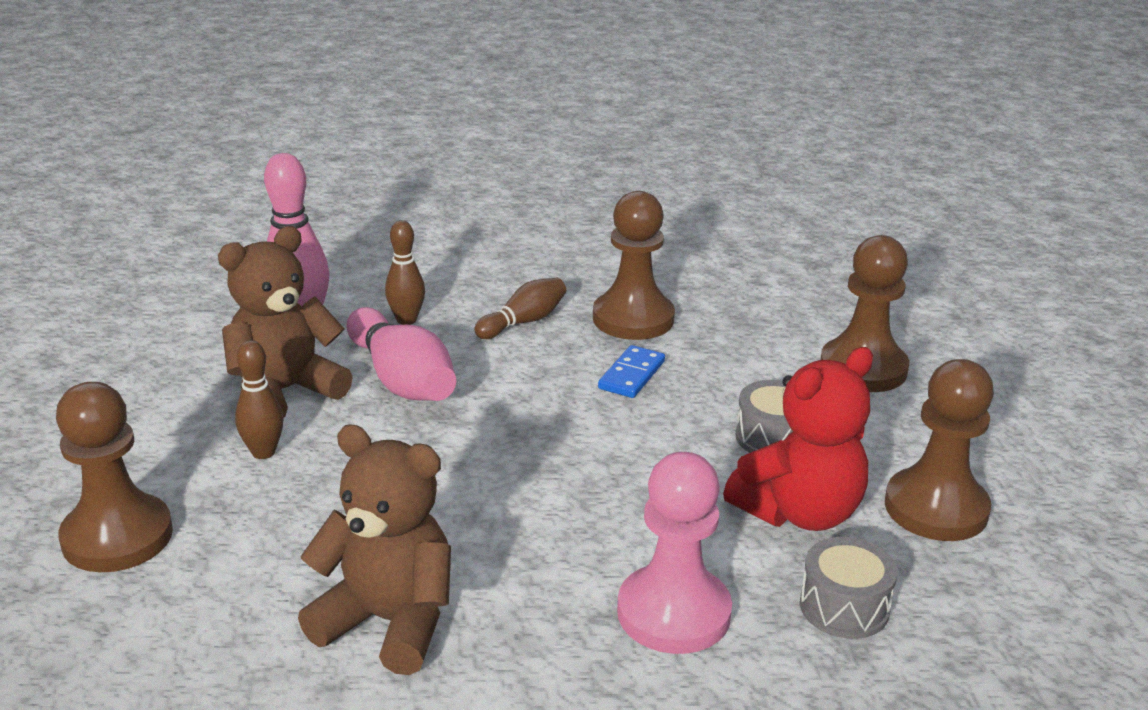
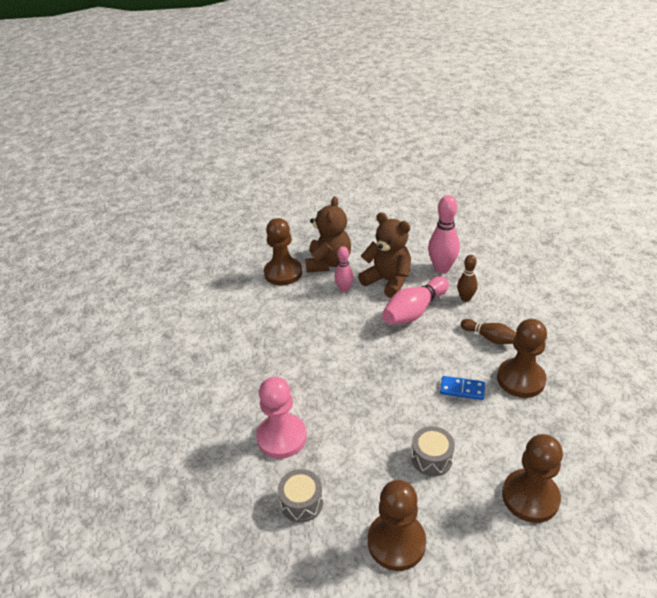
camera: 80 degrees right, 10 degrees up
brown bowling pin [235,340,284,459] -> pink bowling pin [335,246,354,292]
brown teddy bear [298,424,451,675] -> brown teddy bear moved to [305,196,351,273]
red teddy bear [723,347,873,531] -> none

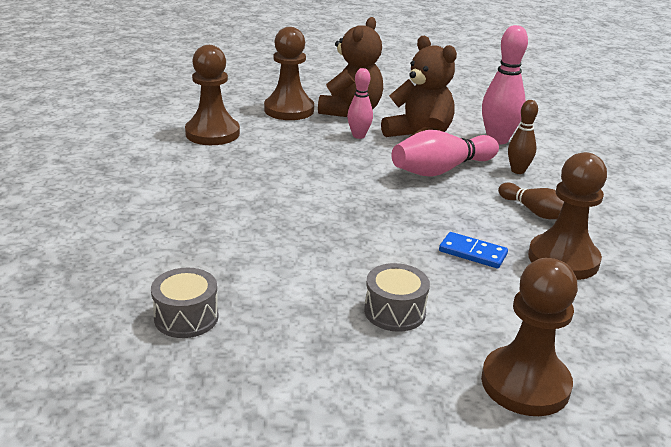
camera: 10 degrees right, 10 degrees down
pink pawn [256,377,307,459] -> none
brown pawn [368,480,426,571] -> brown pawn moved to [185,45,240,145]

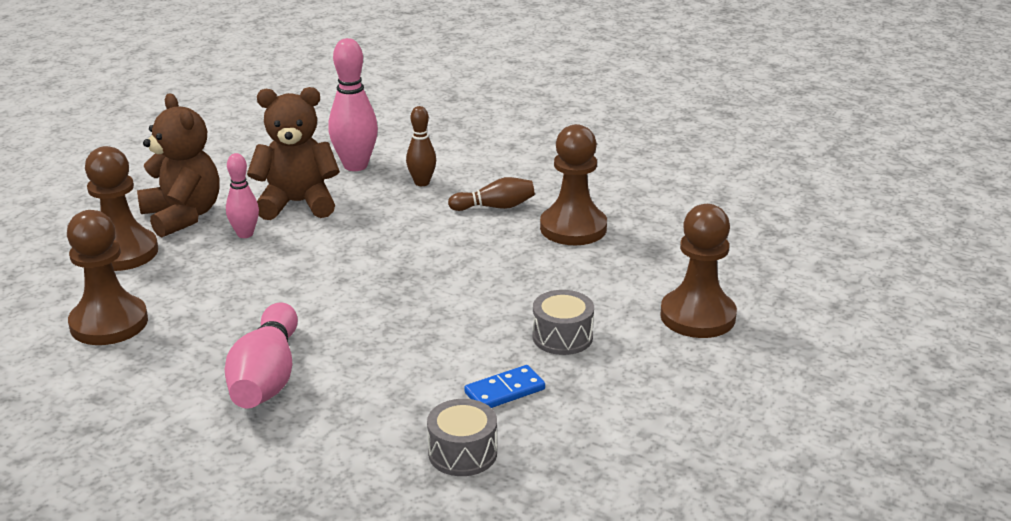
camera: 55 degrees left, 0 degrees up
pink bowling pin [392,130,499,177] -> pink bowling pin moved to [225,303,298,408]
blue domino [439,232,508,268] -> blue domino moved to [464,365,545,408]

